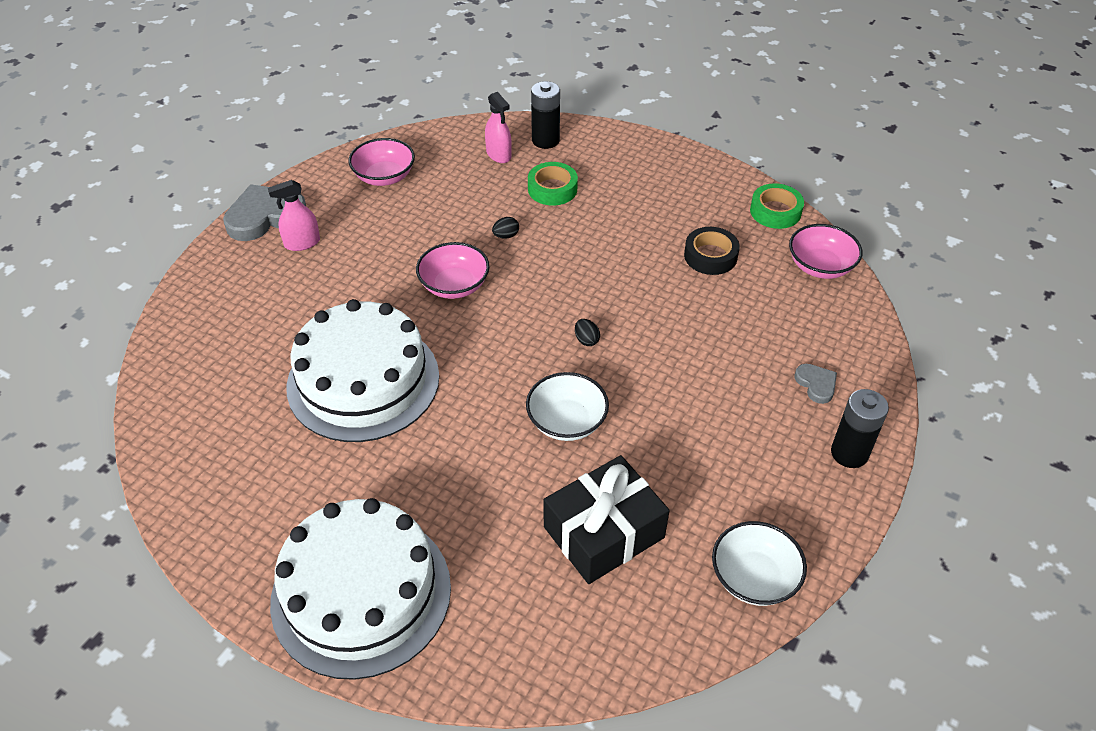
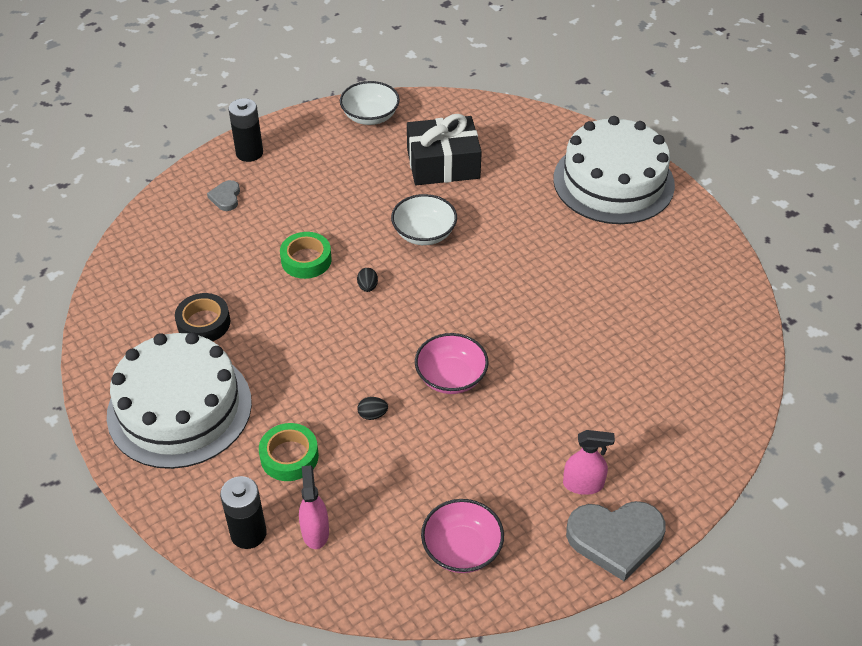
camera: 155 degrees left, 0 degrees up
white cake [286,299,439,442] -> white cake moved to [107,332,252,469]
green tape [750,183,804,229] -> green tape moved to [280,232,332,279]
pink bowl [789,224,862,279] -> none

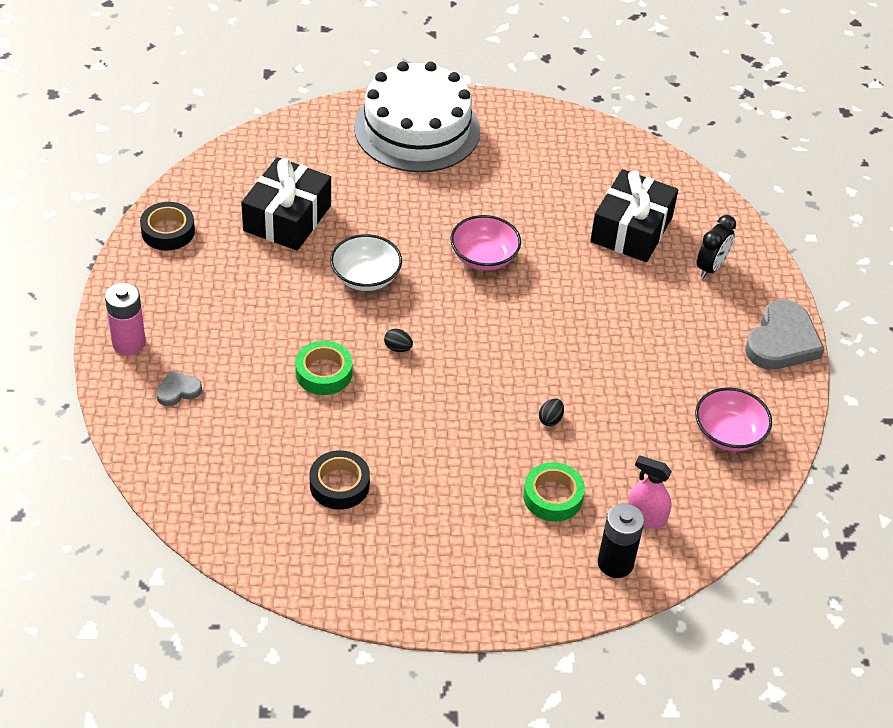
camera: 60 degrees left, 0 degrees up
white cake [107,332,252,469] -> none
grey heart [207,180,240,211] -> grey heart turned 120 degrees clockwise [156,371,202,406]
black battery [228,98,263,162] -> pink battery [105,283,146,355]
white bowl [340,81,400,125] -> black tape [140,202,195,251]
pink bowl [415,333,489,394] -> pink bowl moved to [450,215,521,271]
pink spray bottle [563,430,615,495] -> none
none -> black gift [590,169,678,262]
none -> black clock [697,215,736,278]

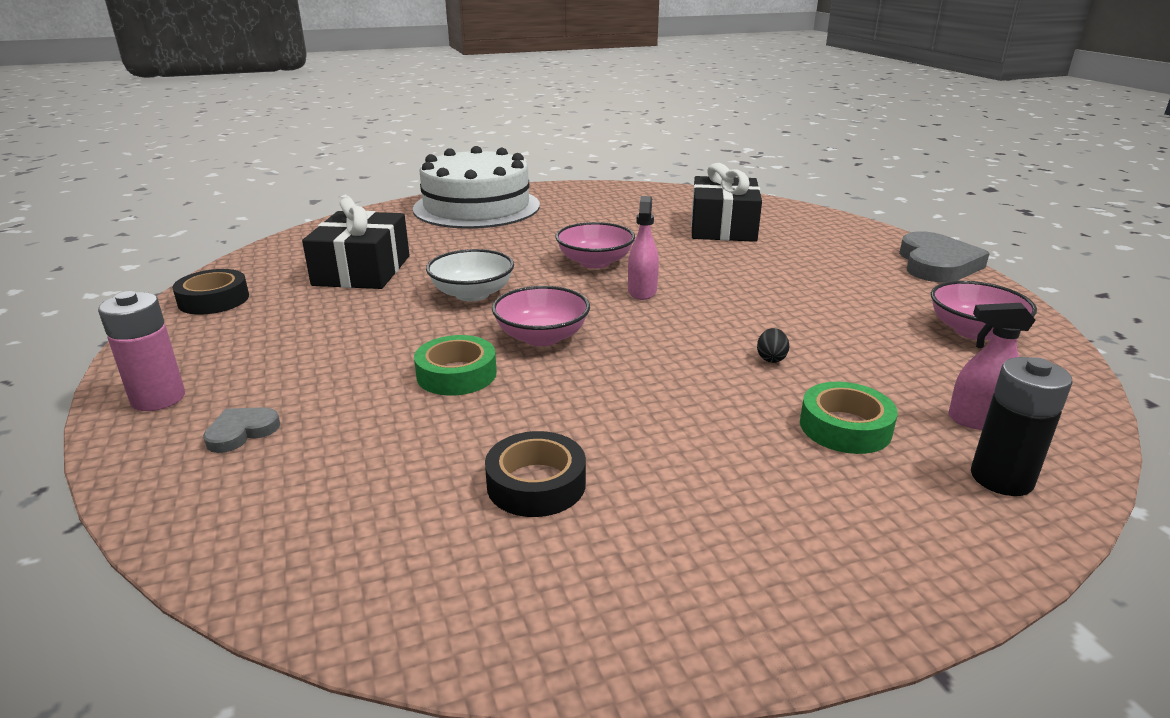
camera: 15 degrees left, 20 degrees down
black egg [384,329,413,352] -> pink bowl [492,286,590,346]
black clock [697,215,736,278] -> none
none -> pink spray bottle [628,196,659,300]

